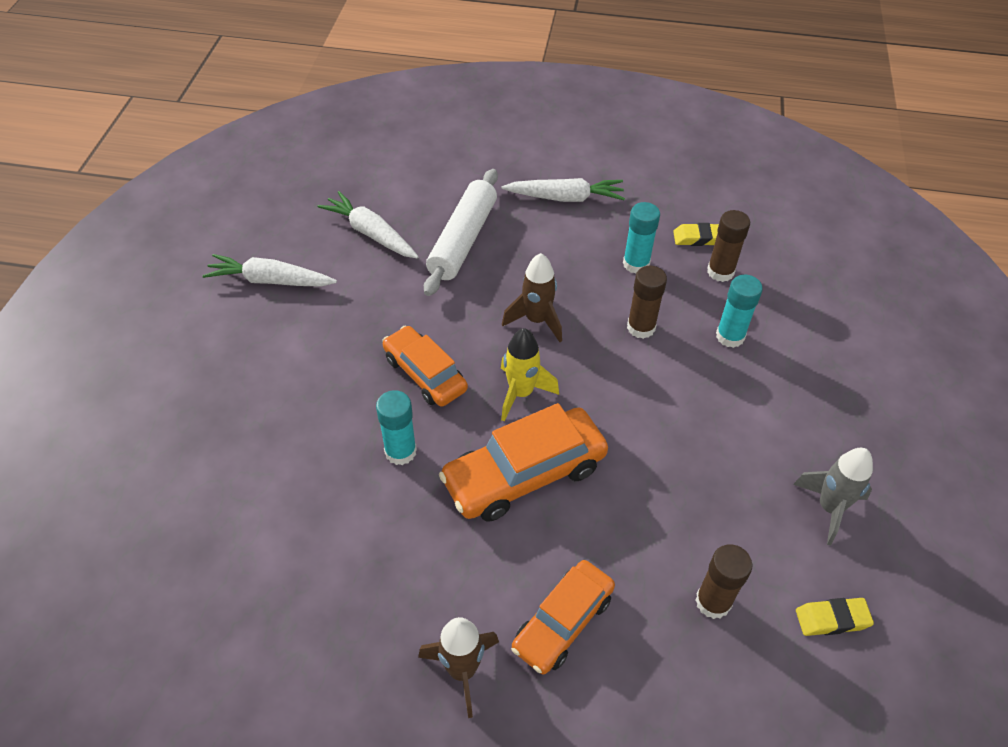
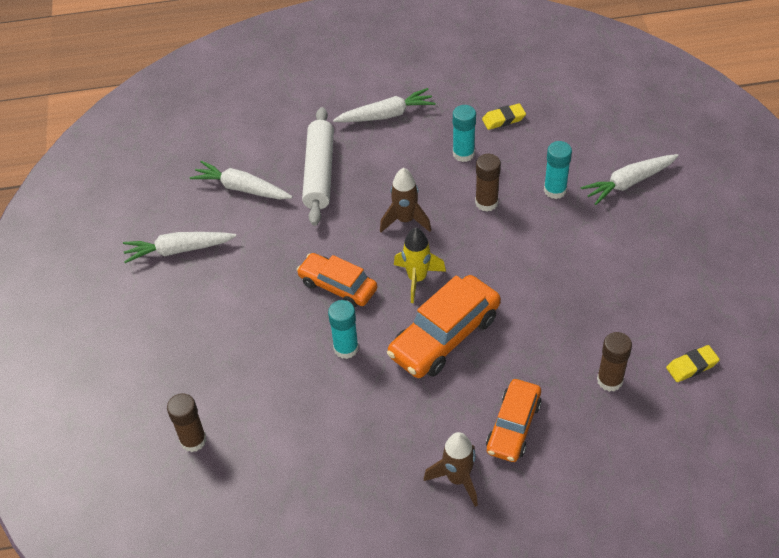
camera: 15 degrees left, 0 degrees up
brown glue stick [707,210,750,282] -> brown glue stick moved to [167,393,207,452]
grey rocket [793,448,873,545] -> none
none -> white carrot [581,154,679,205]

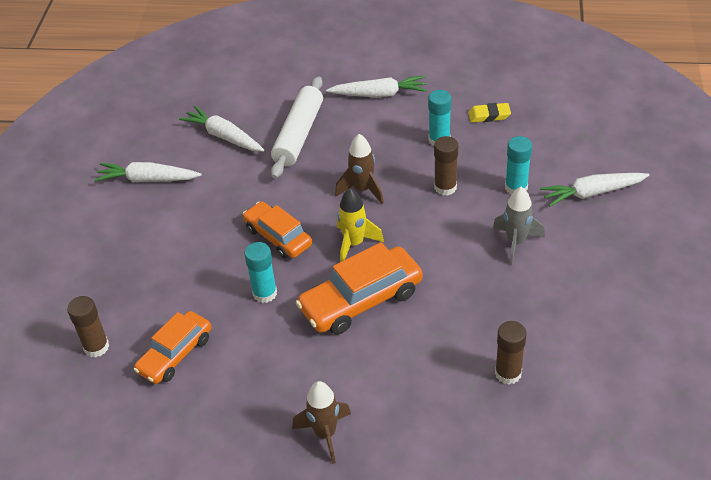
camera: 15 degrees right, 5 degrees down
orange car [486,379,542,462] -> orange car moved to [134,311,211,384]
yellow eraser [666,345,720,382] -> none
none -> grey rocket [493,187,545,265]

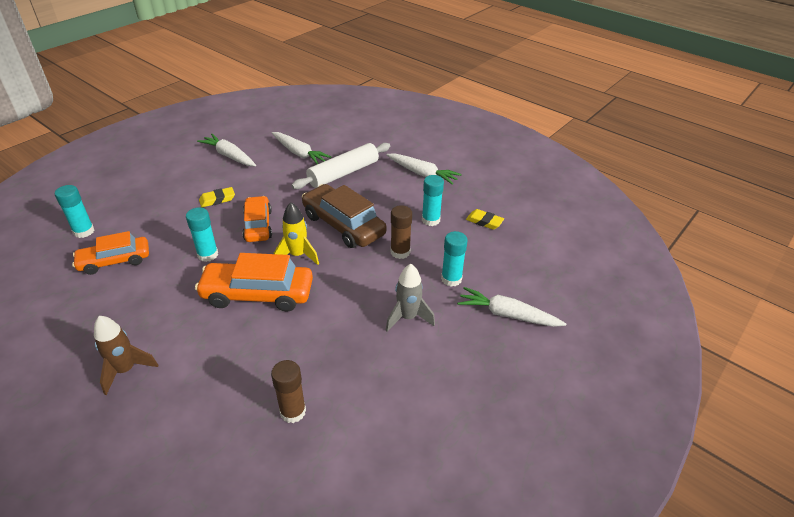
camera: 30 degrees right, 5 degrees down
brown glue stick [67,296,109,357] -> turquoise glue stick [55,185,94,238]
white carrot [179,106,264,151] -> white carrot turned 150 degrees clockwise [272,132,331,164]
brown rocket [335,134,384,204] -> brown car [302,184,387,248]
none -> yellow eraser [199,187,235,207]

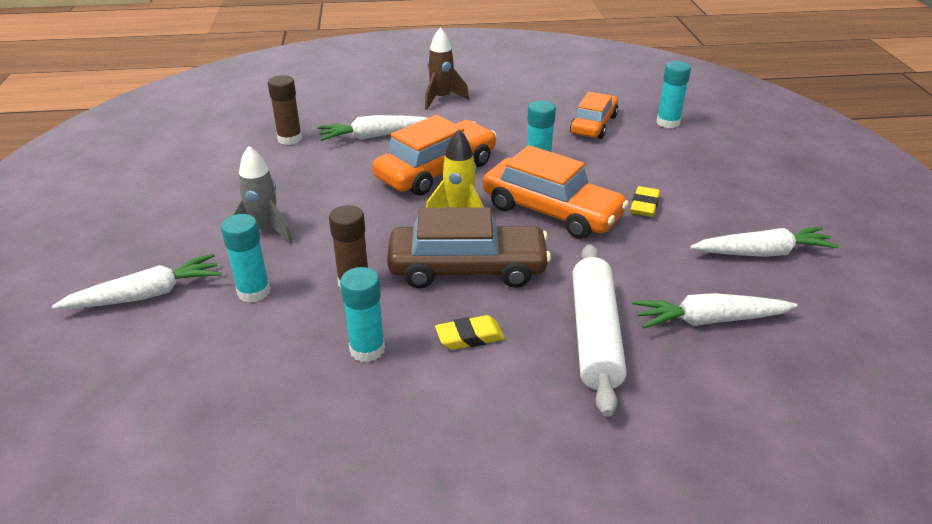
camera: 135 degrees right, 5 degrees down
orange car [242,196,272,242] -> orange car [483,145,629,239], size x1.50
white carrot [386,153,461,185] -> white carrot moved to [318,115,427,141]
yellow eraser [466,209,504,229] -> yellow eraser moved to [435,315,505,350]

